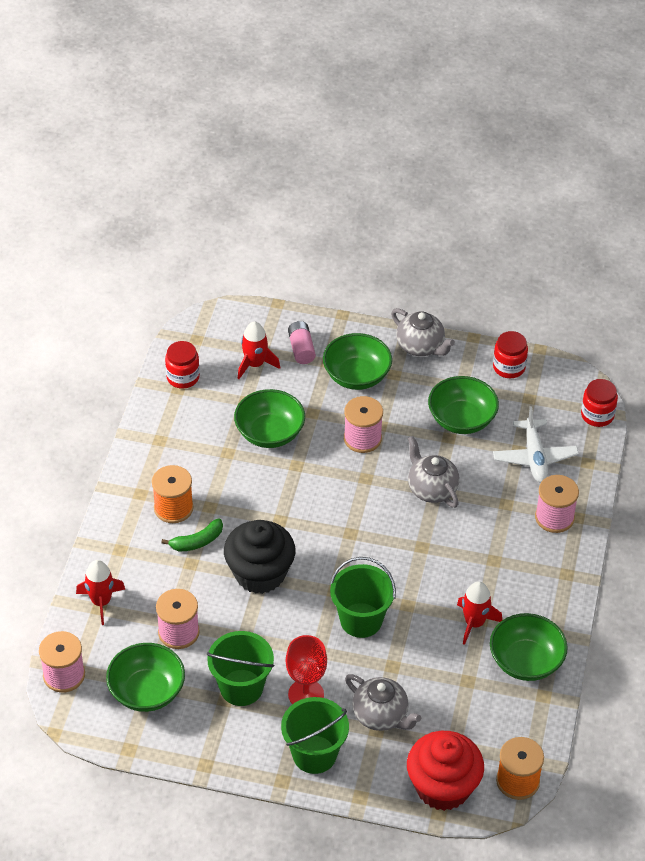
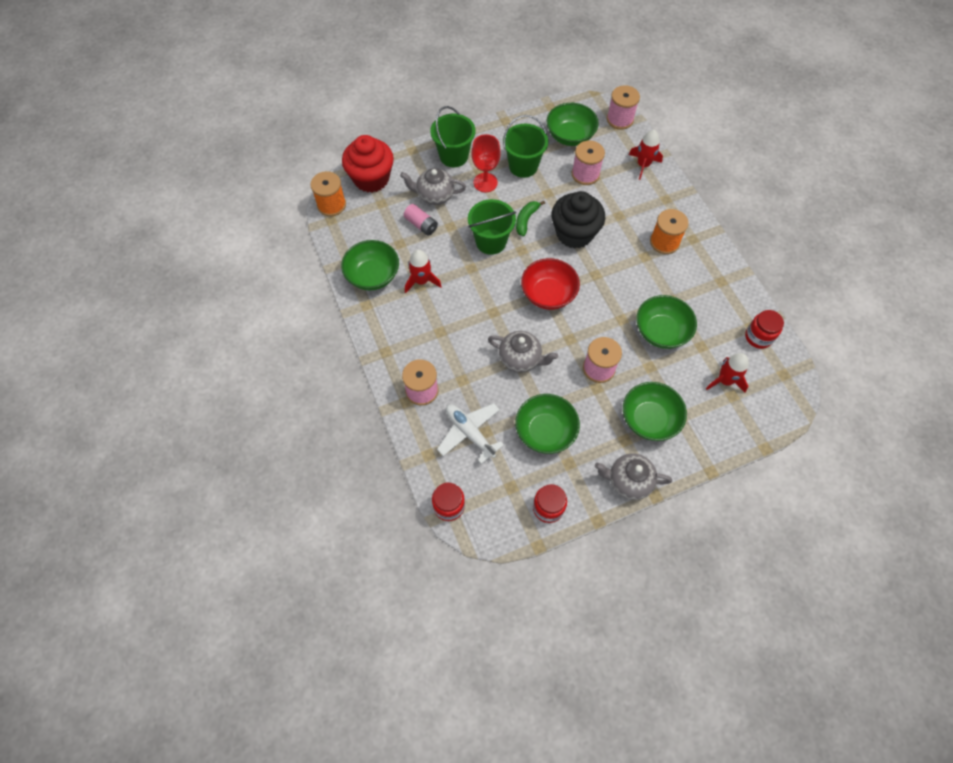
camera: 145 degrees right, 15 degrees up
green banana [161,518,223,552] -> green banana moved to [516,201,545,236]
pink battery [288,321,316,364] -> pink battery moved to [404,204,438,236]
none -> red bowl [521,258,580,310]

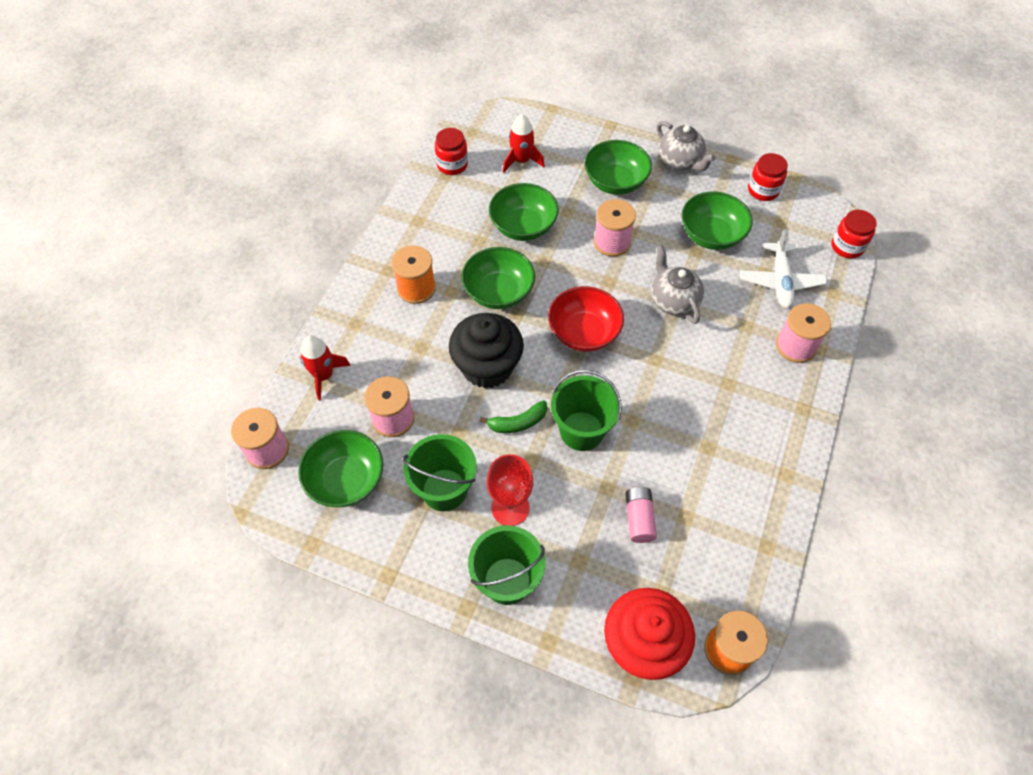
camera: 135 degrees left, 5 degrees down
green bowl [341,240,399,291] -> green bowl moved to [461,247,535,309]
grey teapot [400,168,466,205] -> none
red rocket [405,250,442,293] -> none

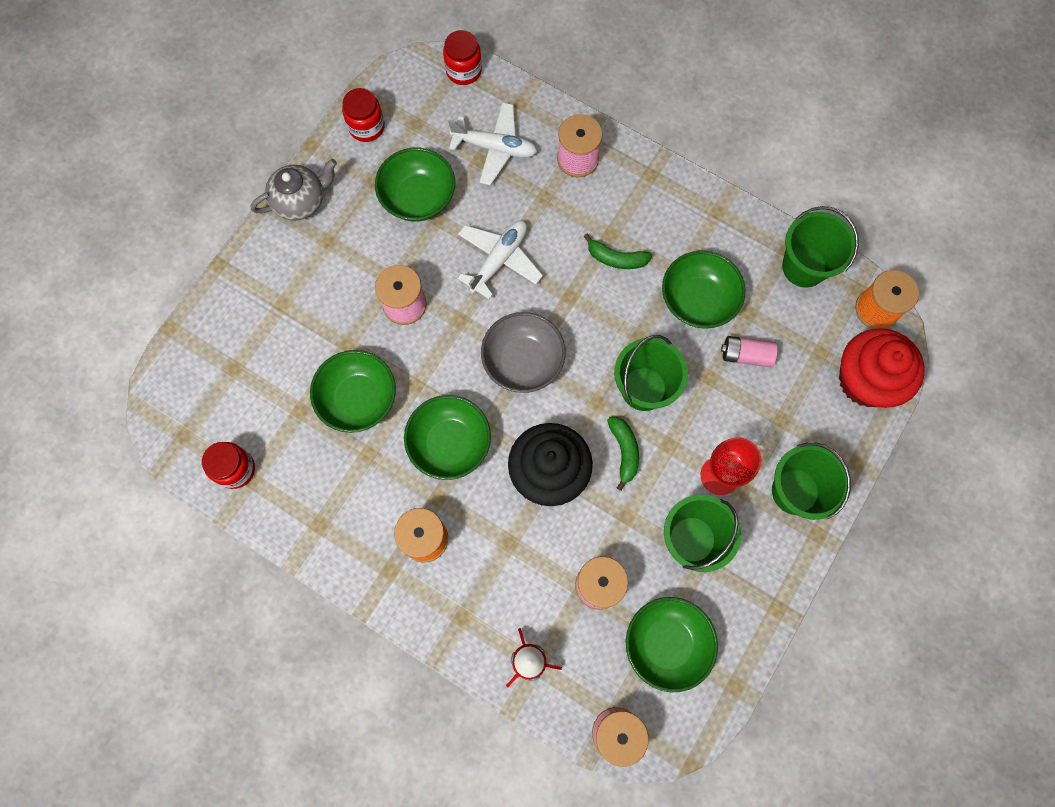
camera: 80 degrees left, 15 degrees up
red rocket [503,114,545,173] -> none
red bowl [548,286,624,352] -> grey bowl [481,312,566,393]
green bowl [584,140,652,195] -> green bowl moved to [662,251,745,329]
grey teapot [651,245,704,324] -> white plane [458,220,543,299]
none -> green banana [583,234,652,269]
none -> green bucket [782,206,859,288]

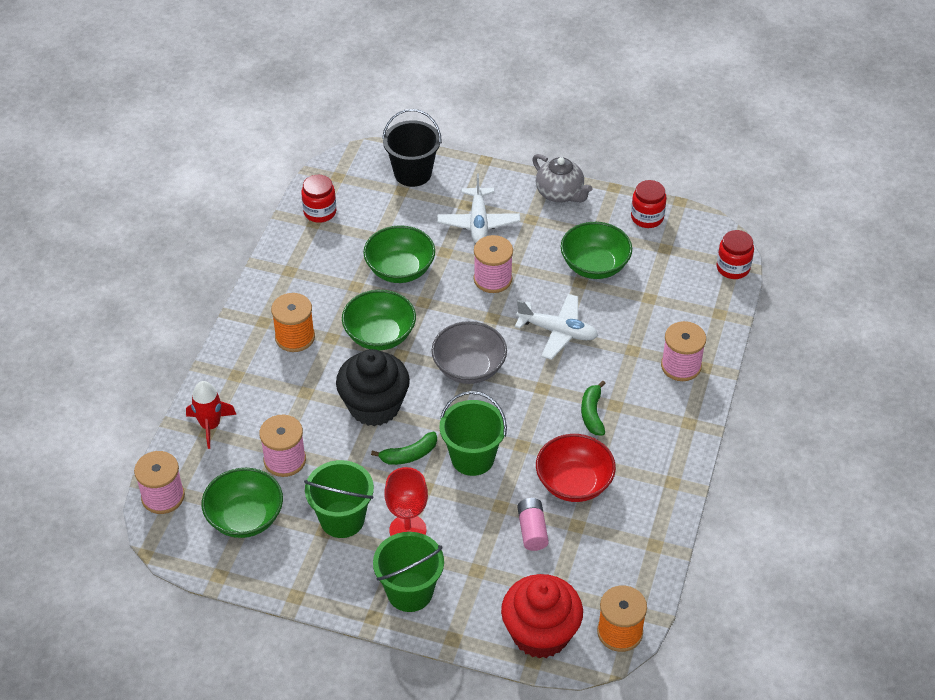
camera: 75 degrees right, 25 degrees down
white plane [448,102,538,185] -> white plane moved to [437,174,520,244]
green bowl [662,251,745,329] -> red bowl [536,434,616,502]
green bucket [782,206,859,288] -> none
none -> black bucket [382,109,442,187]

